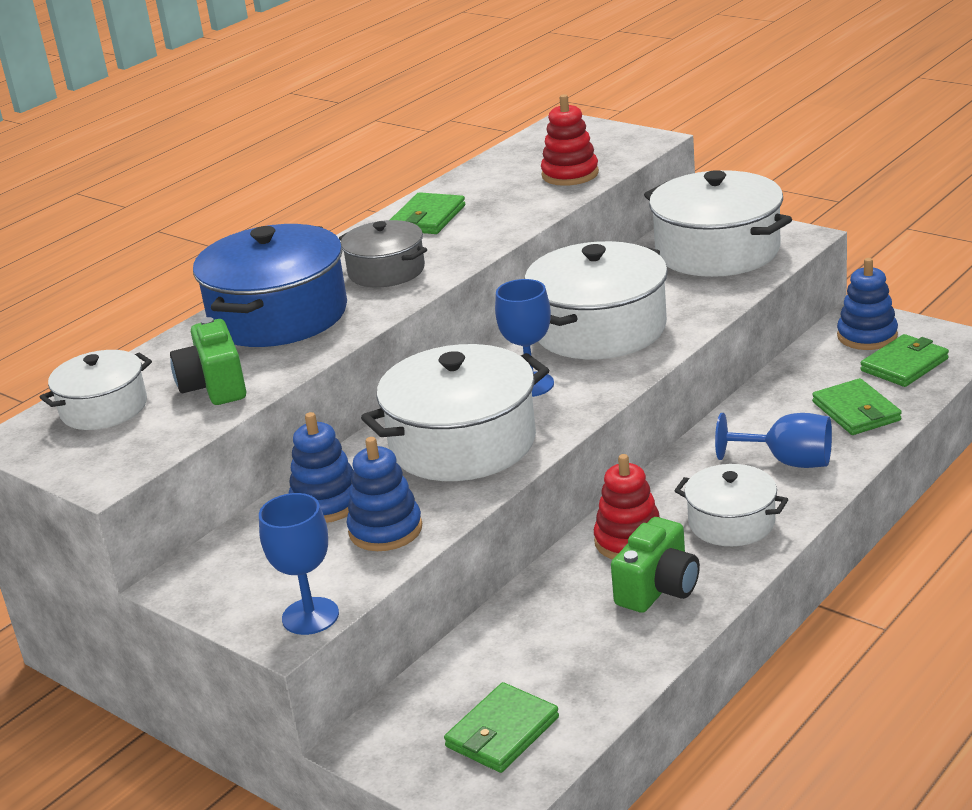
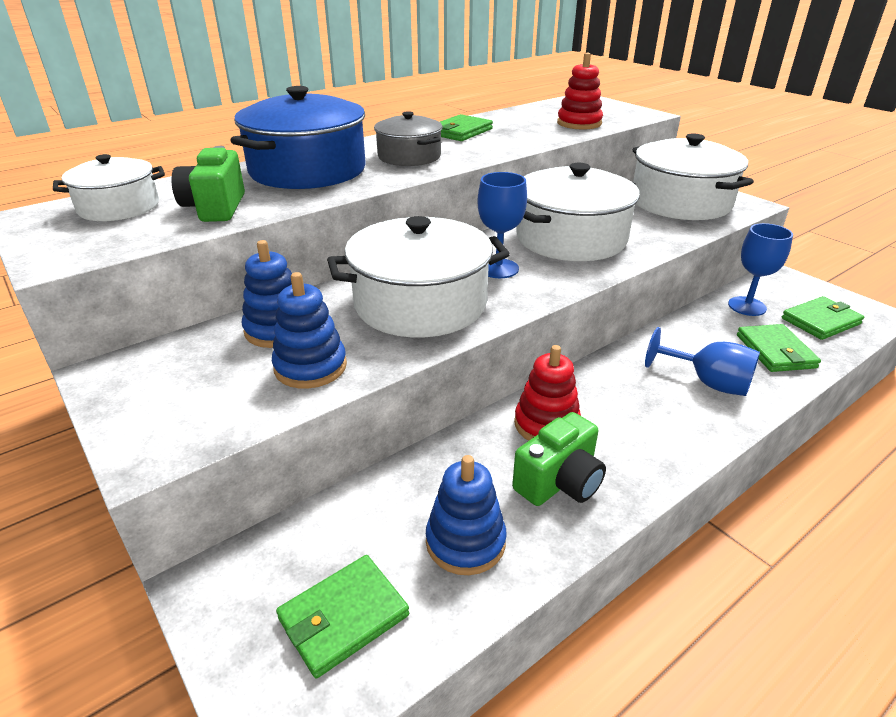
camera: 10 degrees right, 5 degrees up
blue goblet [259,493,339,635] -> blue goblet moved to [728,223,793,316]
white pot [674,464,788,546] -> none
blue stacking toy [837,258,898,350] -> blue stacking toy moved to [426,455,507,575]

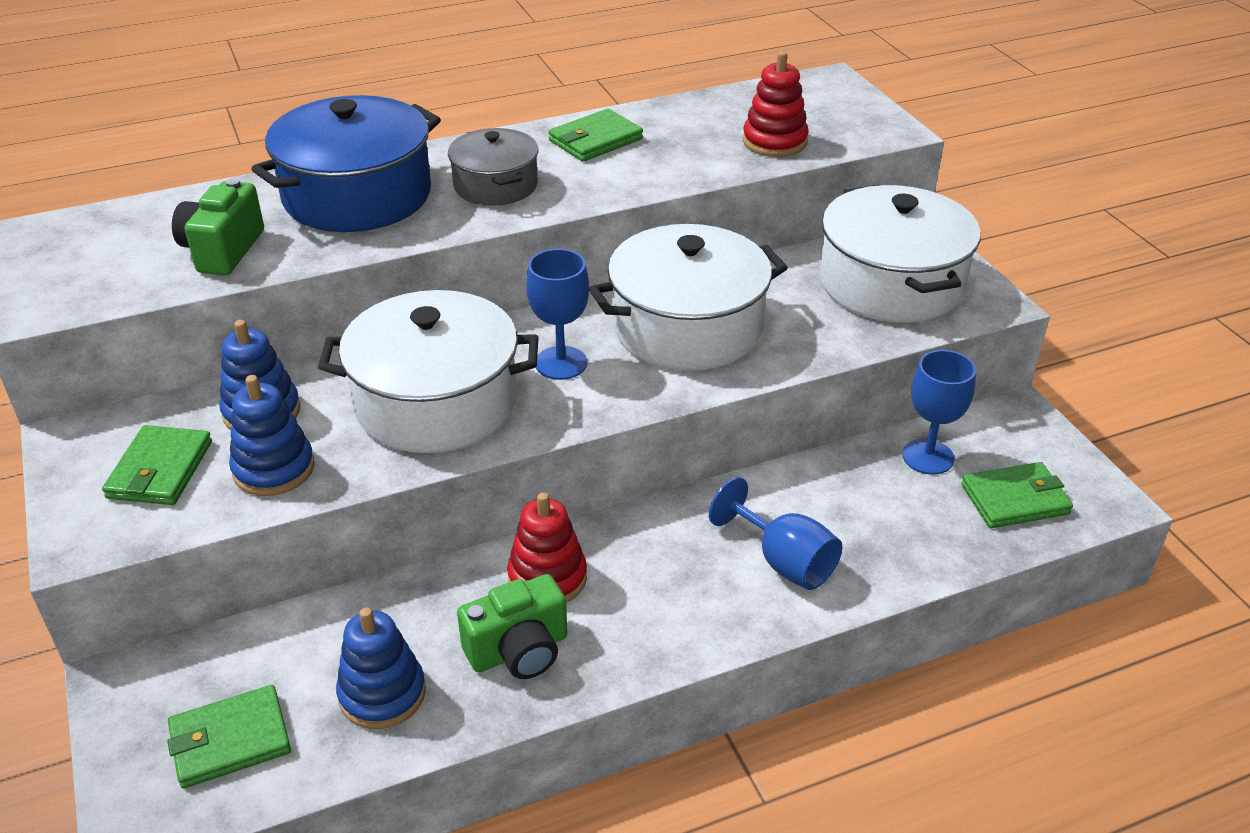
camera: 15 degrees right, 5 degrees up
white pot [53,154,165,221] -> none
green wallet [737,324,821,372] -> green wallet moved to [102,425,212,505]

